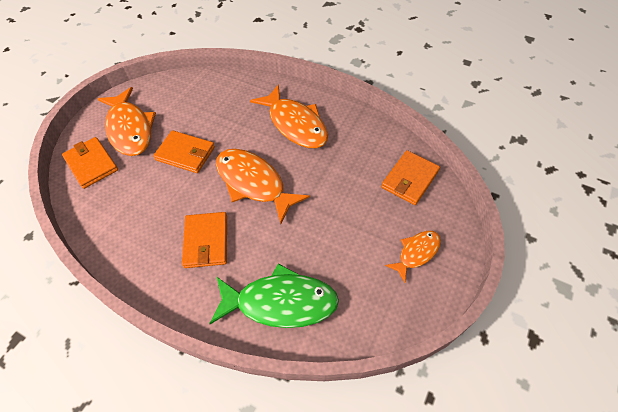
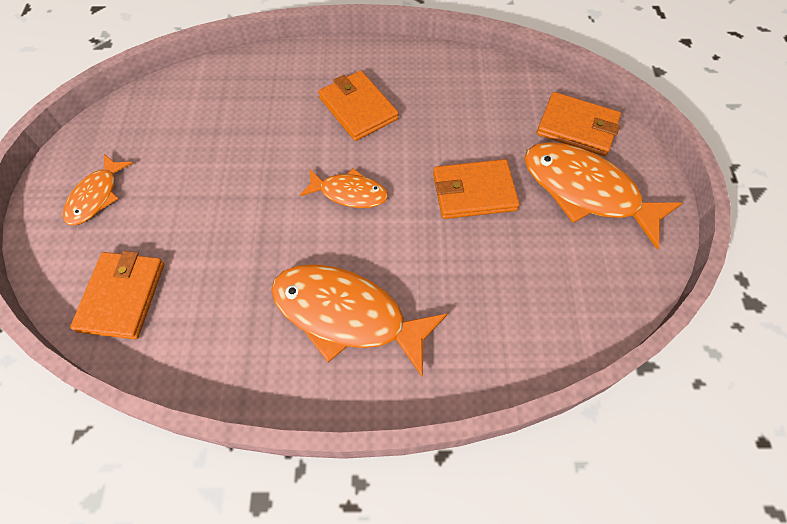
camera: 150 degrees right, 5 degrees up
green fish [209,264,339,328] -> none
orange fish [216,149,310,224] -> orange fish [300,168,388,208], size x0.55

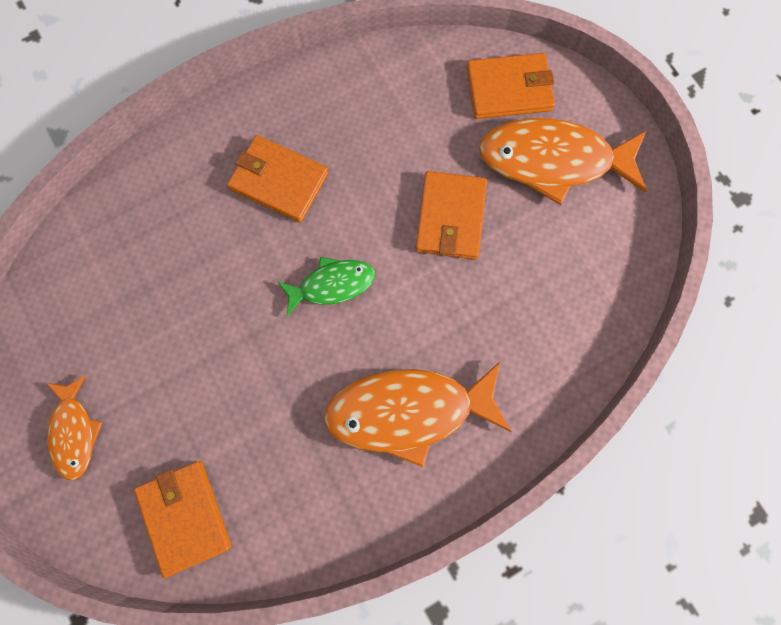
camera: 30 degrees left, 15 degrees up
orange fish [300,168,388,208] -> green fish [277,257,375,316]
orange wallet [433,159,520,219] -> orange wallet turned 45 degrees counterclockwise [415,171,487,260]

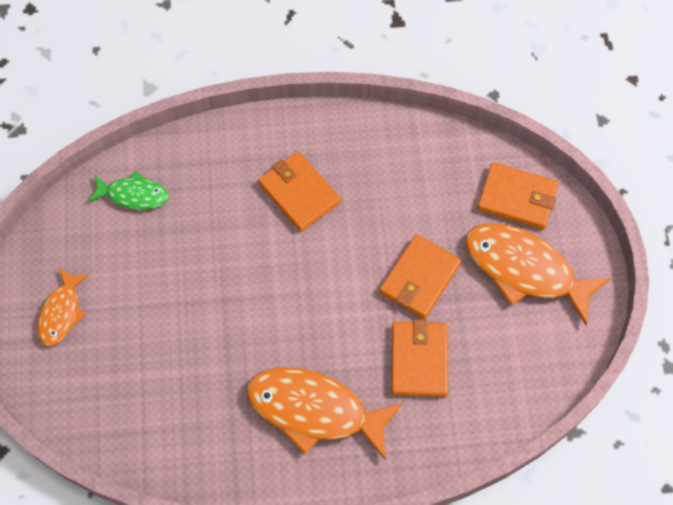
camera: 25 degrees right, 10 degrees down
orange wallet [134,461,232,578] -> orange wallet moved to [391,319,448,397]
green fish [277,257,375,316] -> green fish moved to [88,171,168,210]

